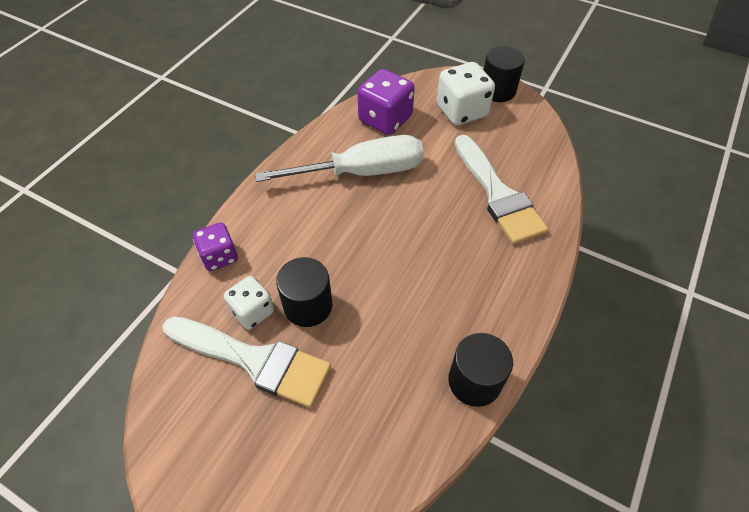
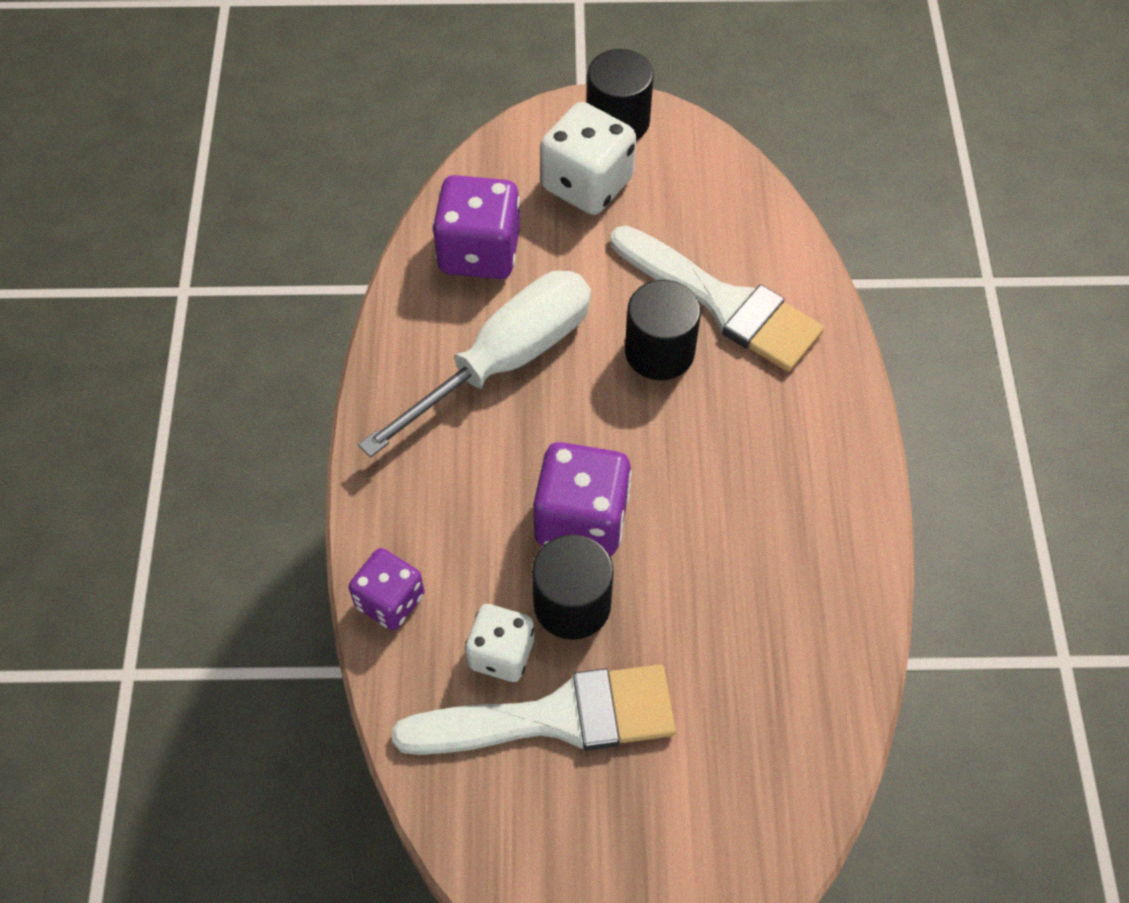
camera: 30 degrees left, 5 degrees up
black cylinder [448,333,513,407] -> black cylinder moved to [625,280,701,380]
none -> purple dice [533,442,632,556]

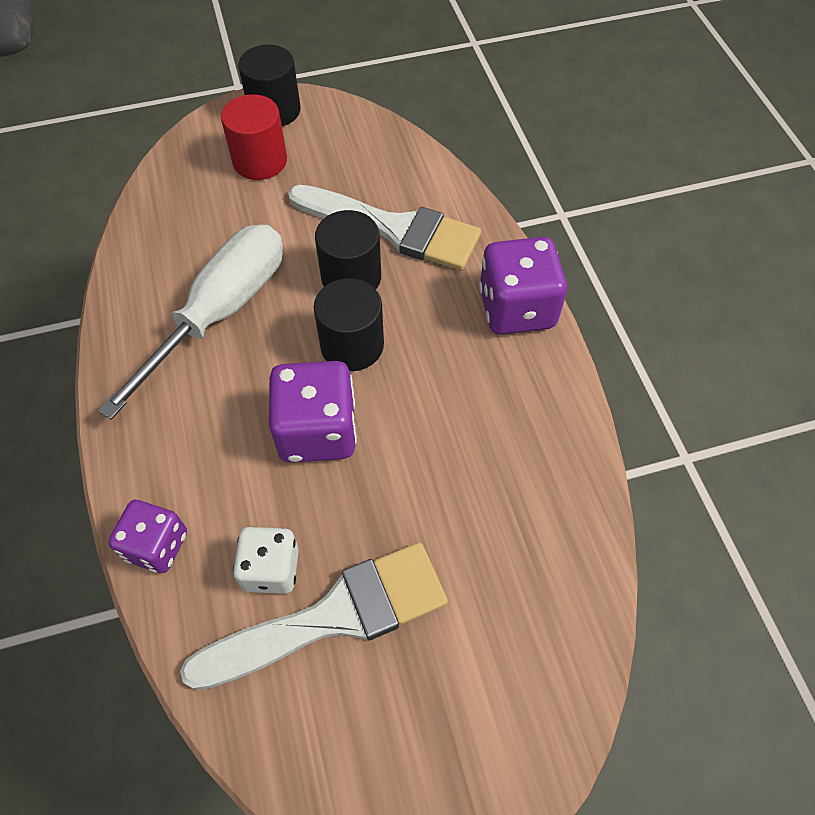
camera: 15 degrees left, 0 degrees up
purple dice [432,175,520,279] -> purple dice moved to [479,237,567,335]
black cylinder [532,534,614,640] -> black cylinder moved to [314,278,384,371]
white dice [540,102,636,215] -> red cylinder [221,94,287,180]

